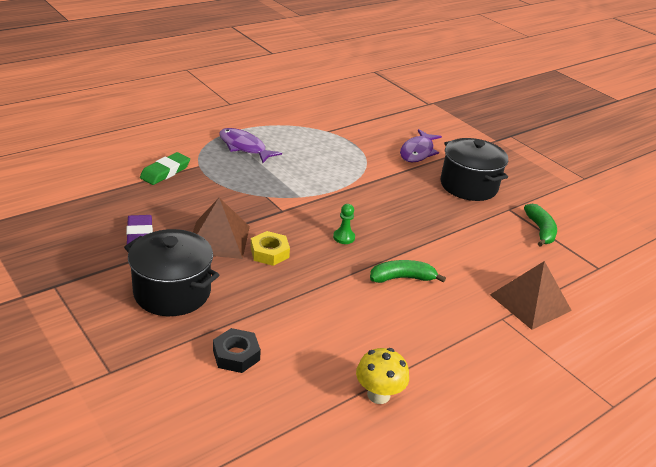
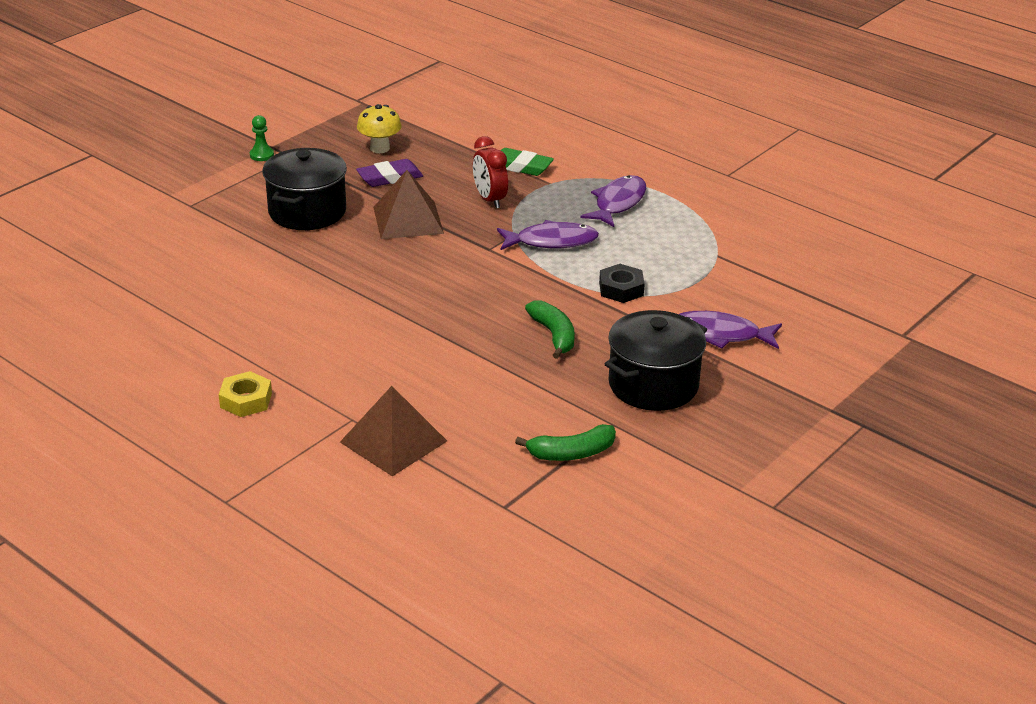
camera: 80 degrees right, 0 degrees up
black nut [213,328,261,373] -> black nut moved to [599,264,645,303]
yellow nut [251,231,290,266] -> yellow nut moved to [219,371,272,417]
green pawn [333,204,355,244] -> green pawn moved to [250,115,274,161]
yellow mushroom [356,348,409,404] -> yellow mushroom moved to [357,104,402,153]
green banana [370,260,446,283] -> green banana moved to [525,301,575,359]
none -> red clock [473,136,508,209]
none -> purple fish [497,220,599,250]

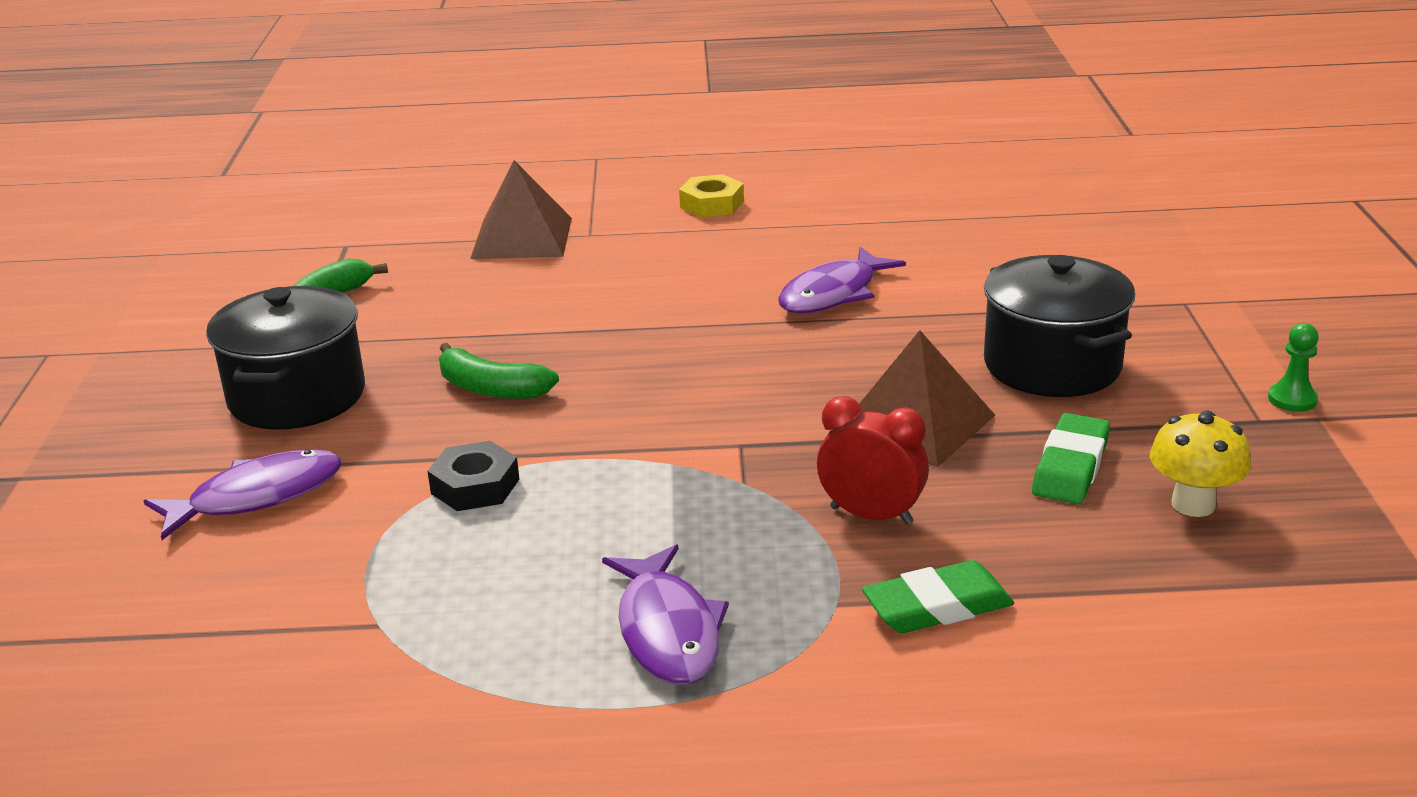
camera: 140 degrees right, 5 degrees down
purple eraser [356,159,423,187] -> green eraser [1032,413,1110,504]
purple fish [497,220,599,250] -> purple fish moved to [778,247,906,313]

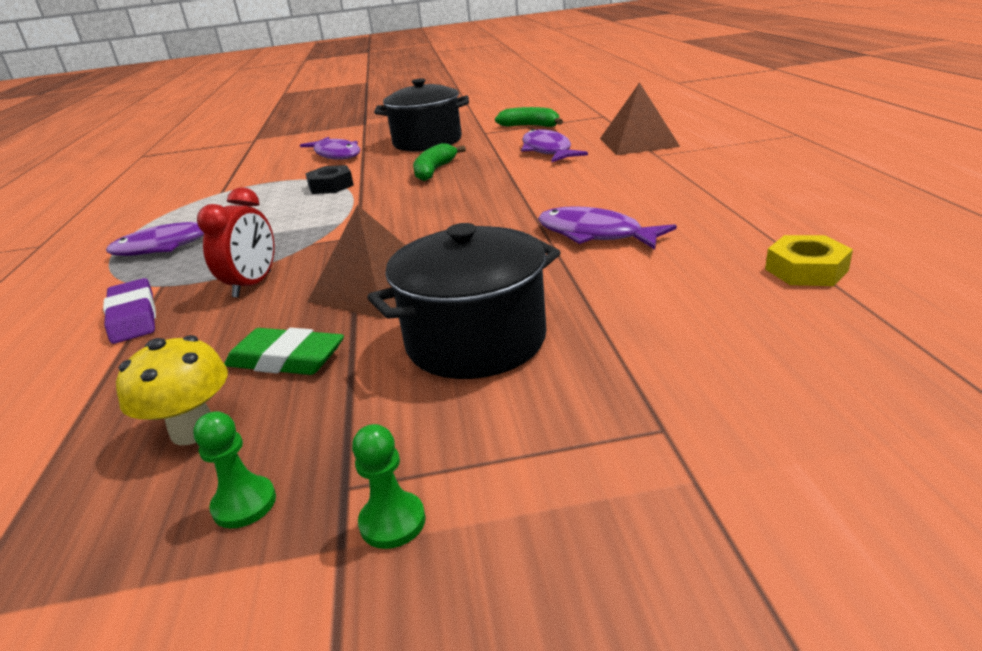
camera: 85 degrees right, 0 degrees up
yellow nut [679,174,744,217] -> yellow nut moved to [765,235,853,286]
green eraser [862,560,1014,633] -> purple eraser [103,278,156,344]
none -> green pawn [193,411,276,529]
none -> purple fish [521,129,588,162]

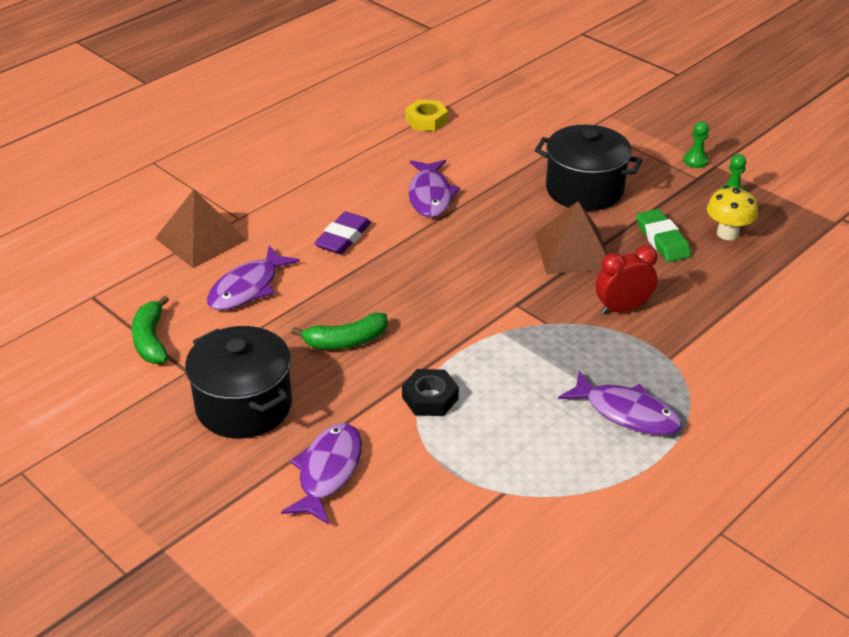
camera: 130 degrees left, 10 degrees up
purple eraser [103,278,156,344] -> purple eraser moved to [314,212,371,254]

